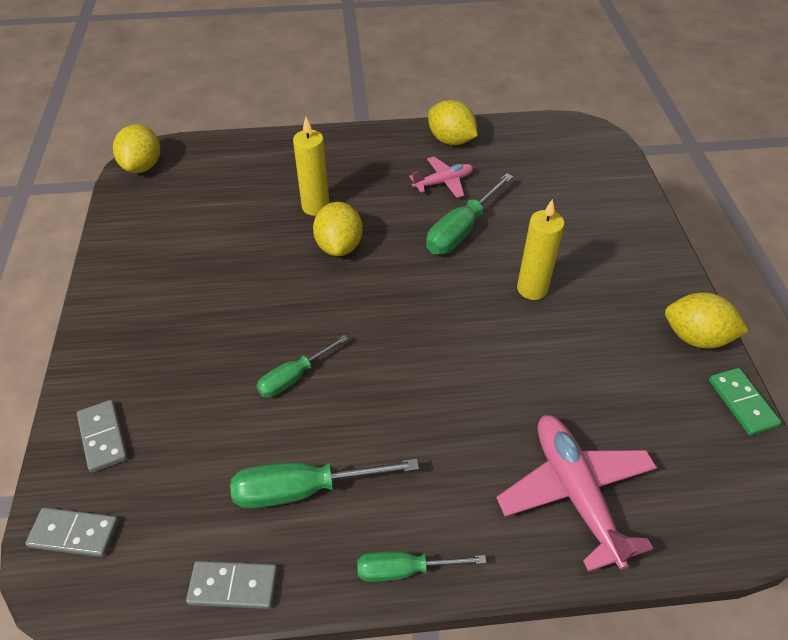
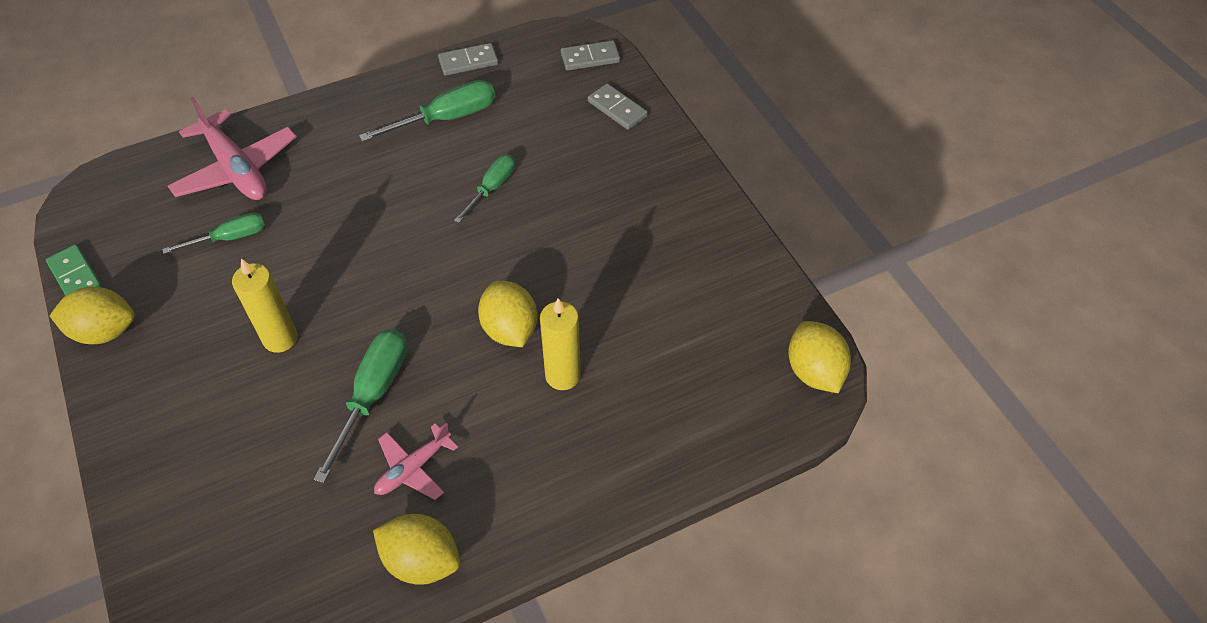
camera: 160 degrees right, 5 degrees up
green screwdriver [357,552,486,582] -> green screwdriver moved to [162,212,265,254]

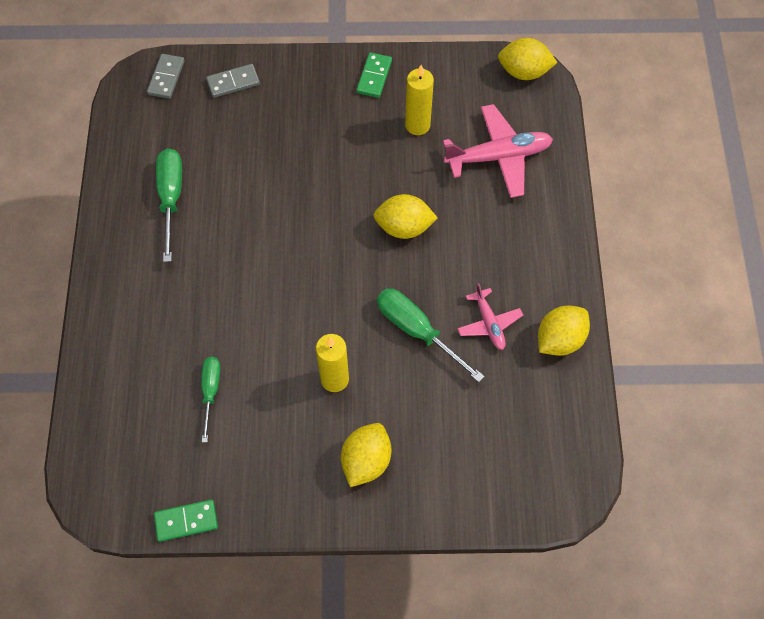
camera: 65 degrees left, 10 degrees up
yellow lemon [50,286,135,344] -> yellow lemon moved to [341,423,391,487]
pink plane [168,97,297,200] -> pink plane moved to [443,104,553,198]
grey domino [438,43,499,76] -> none
green screwdriver [454,155,515,223] -> none
yellow candle [540,298,581,390] -> yellow candle moved to [405,65,434,135]
none -> green domino [356,52,392,98]

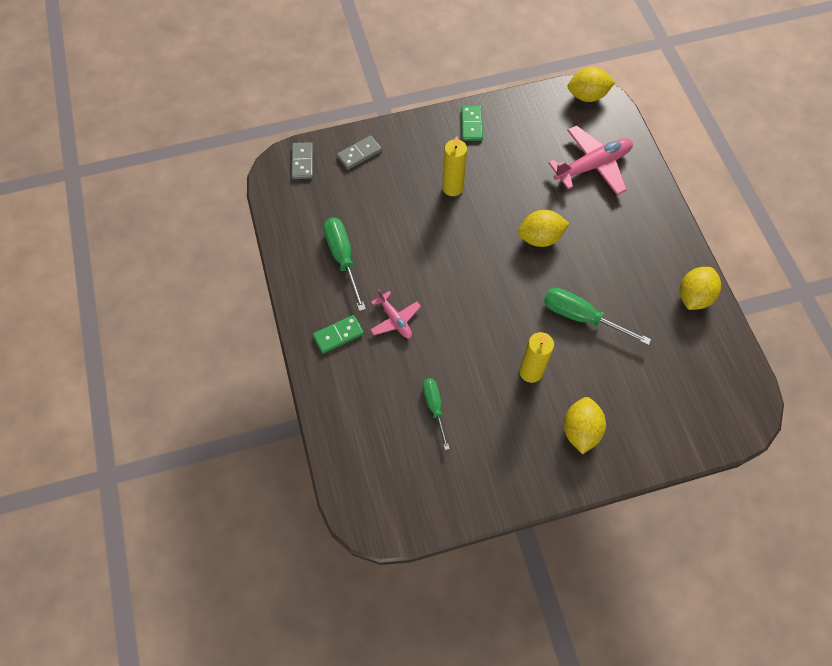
camera: 15 degrees left, 0 degrees up
green domino [154,499,218,542] -> green domino moved to [313,315,364,354]
yellow candle [405,65,434,135] -> yellow candle moved to [442,136,467,196]
pink plane [457,283,523,350] -> pink plane moved to [370,289,421,339]

